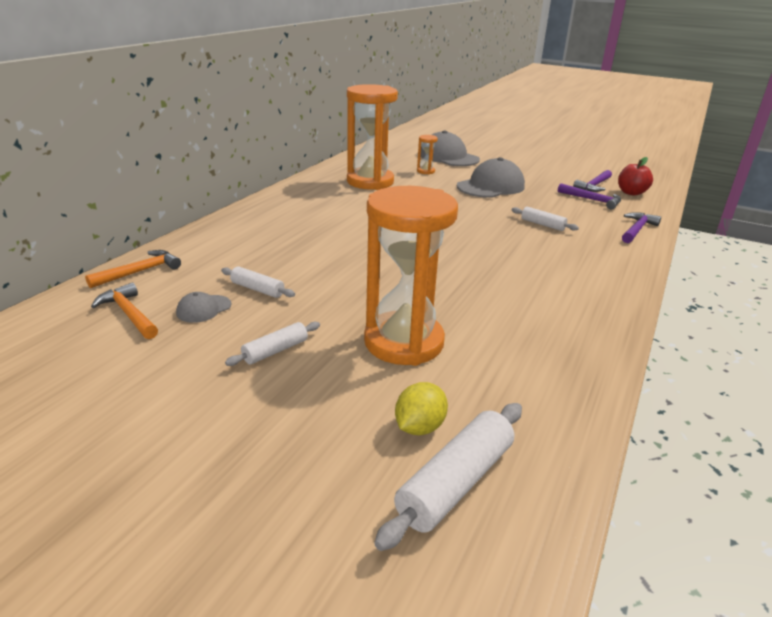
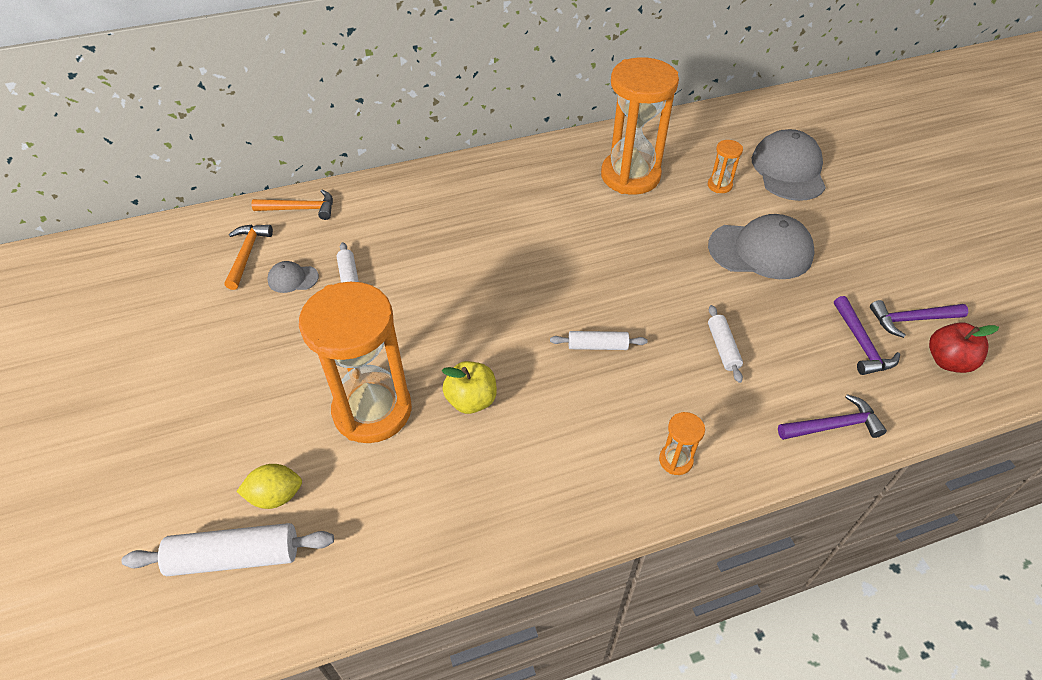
camera: 45 degrees right, 20 degrees up
white rolling pin [225,322,320,366] -> white rolling pin moved to [550,331,647,350]
none -> yellow apple [442,361,497,414]
none -> orange hourglass [659,412,705,475]

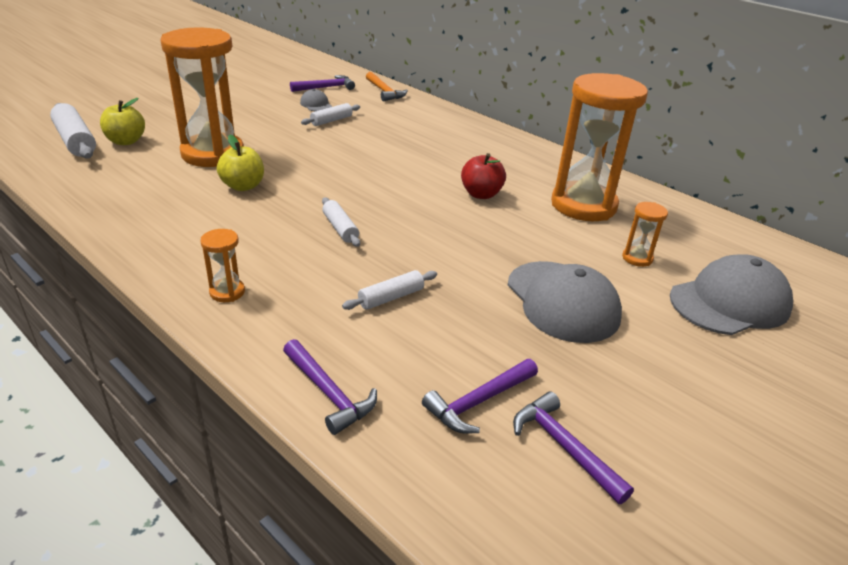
camera: 60 degrees right, 15 degrees down
orange hammer [225,225,273,290] -> purple hammer [290,75,355,92]
yellow lemon [236,464,302,509] -> yellow apple [100,98,145,145]
red apple [929,322,999,373] -> red apple moved to [461,153,506,199]

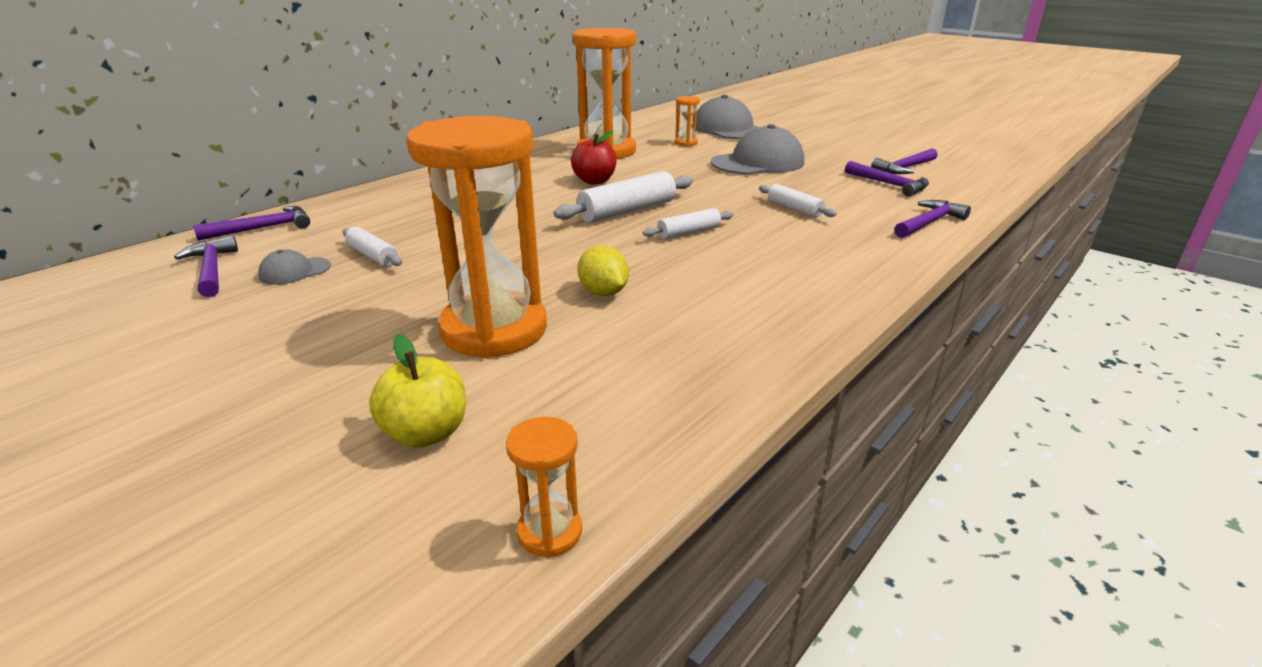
camera: 90 degrees left, 5 degrees down
white rolling pin [50,103,96,159] -> white rolling pin moved to [553,171,693,223]
orange hourglass [200,229,245,302] -> orange hourglass moved to [506,417,582,558]
yellow apple [217,135,264,191] -> yellow lemon [577,246,629,296]
orange hammer [366,72,408,102] -> purple hammer [193,206,310,241]

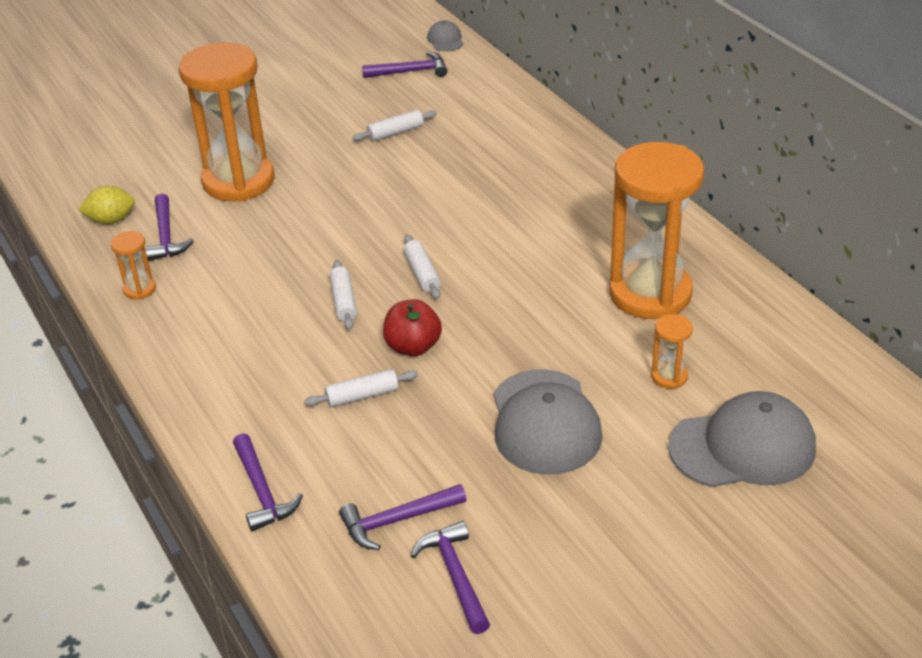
camera: 110 degrees right, 10 degrees up
purple hammer [193,206,310,241] -> purple hammer moved to [145,194,194,261]
grey cap [258,250,331,285] -> grey cap moved to [427,21,463,52]
yellow apple [369,334,466,448] -> none
orange hourglass [506,417,582,558] -> orange hourglass moved to [111,231,156,300]
white rolling pin [553,171,693,223] -> white rolling pin [404,235,441,299], size x0.59
red apple [571,131,617,184] -> red apple moved to [383,299,442,356]
yellow lemon [577,246,629,296] -> yellow lemon moved to [79,186,135,224]

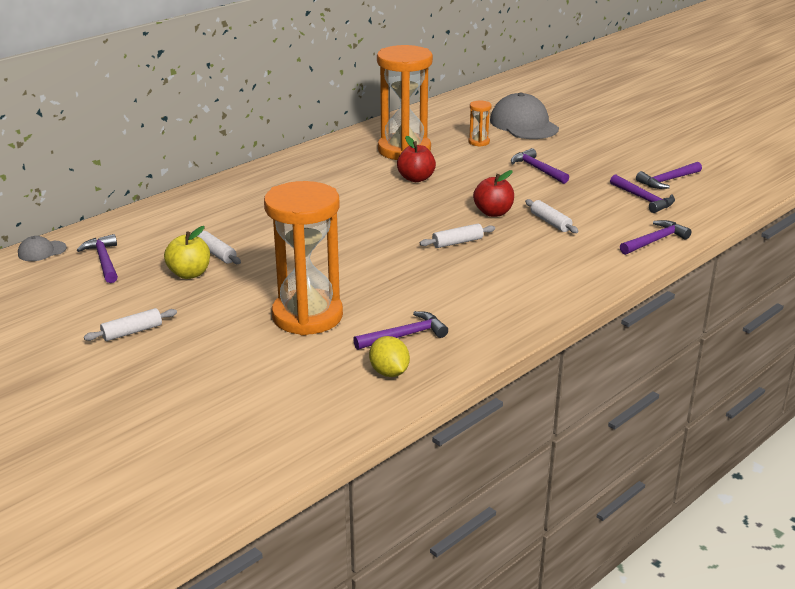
camera: 105 degrees left, 10 degrees down
orange hourglass [111,231,156,300] -> none
white rolling pin [404,235,441,299] -> white rolling pin moved to [84,308,177,341]
grey cap [494,369,603,475] -> purple hammer [511,148,569,184]
none -> yellow apple [164,226,210,279]
none -> red apple [397,136,436,182]

